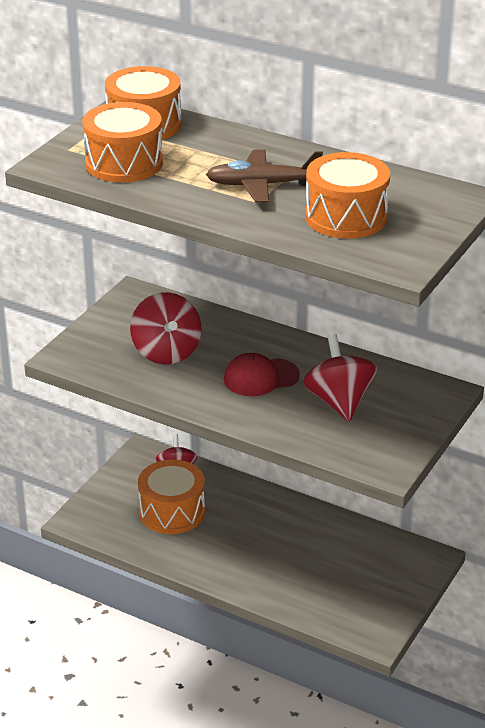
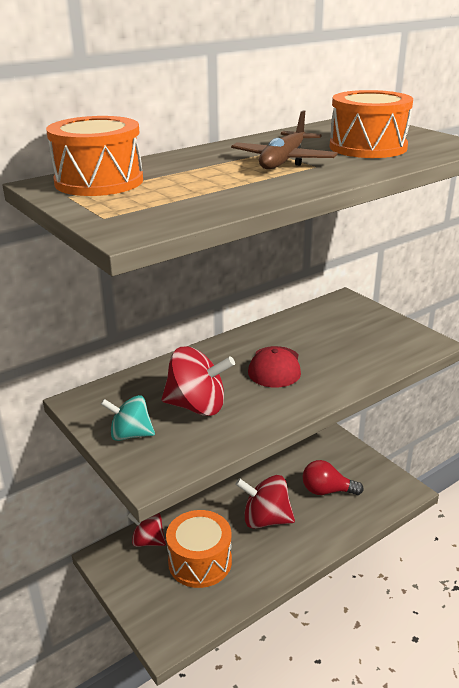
camera: 65 degrees left, 5 degrees down
orange drum [82,102,163,182] -> none
red spinning top [303,334,377,421] -> red spinning top moved to [235,475,295,529]
none -> turquoise spinning top [101,395,155,441]
none -> red light bulb [303,460,364,495]

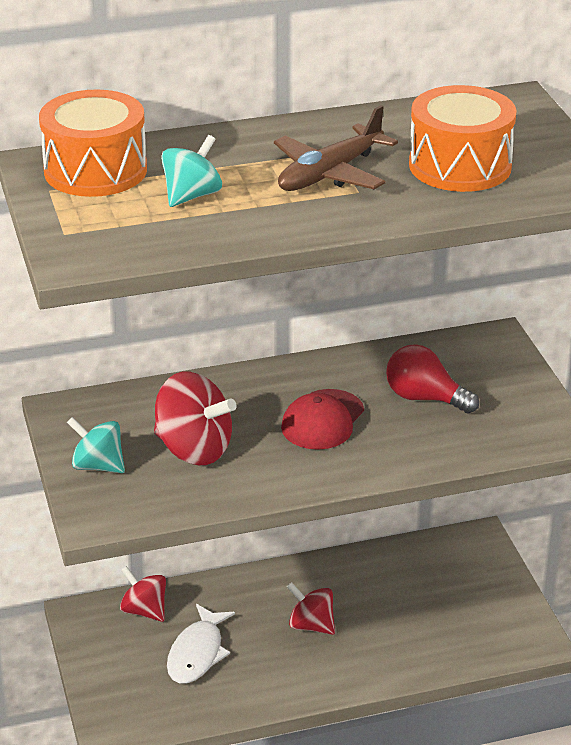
camera: 20 degrees right, 5 degrees up
orange drum [166,510,232,588] -> white fish [167,604,235,684]
red spinning top [235,475,295,529] -> red spinning top [287,582,335,635], size x0.65
red light bulb [303,460,364,495] -> red light bulb moved to [386,344,479,414]
none -> turquoise spinning top [161,135,222,207]

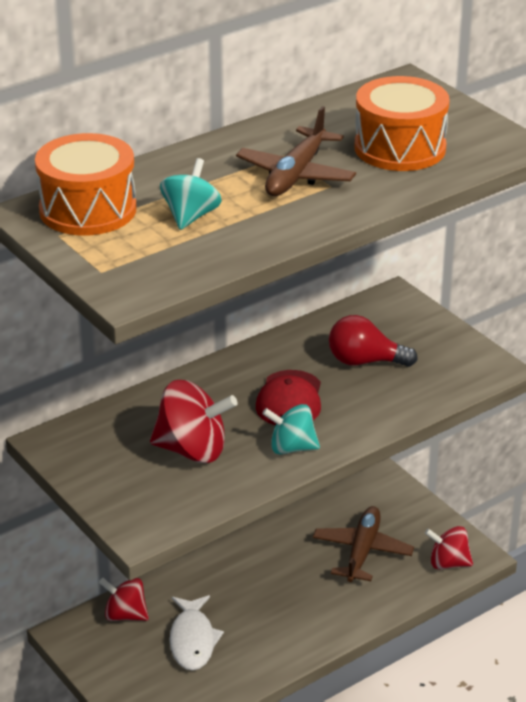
camera: 20 degrees left, 0 degrees up
turquoise spinning top [67,417,125,473] -> turquoise spinning top moved to [262,404,320,455]
red spinning top [287,582,335,635] -> red spinning top moved to [425,526,473,570]
none -> brown plane [313,506,414,582]

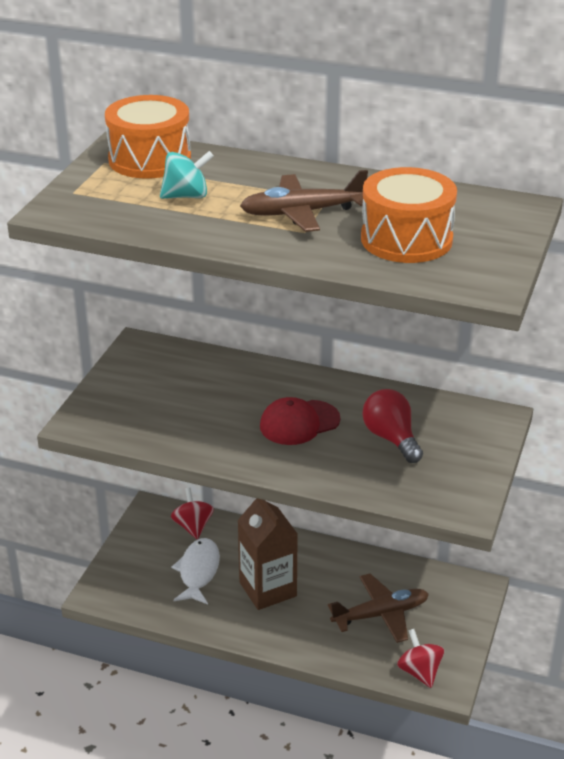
camera: 55 degrees right, 0 degrees up
red spinning top [150,380,238,463] -> none
white fish [170,595,224,671] -> white fish turned 135 degrees clockwise [171,538,220,604]
turquoise spinning top [262,404,320,455] -> none
none -> brown carton [237,498,298,610]

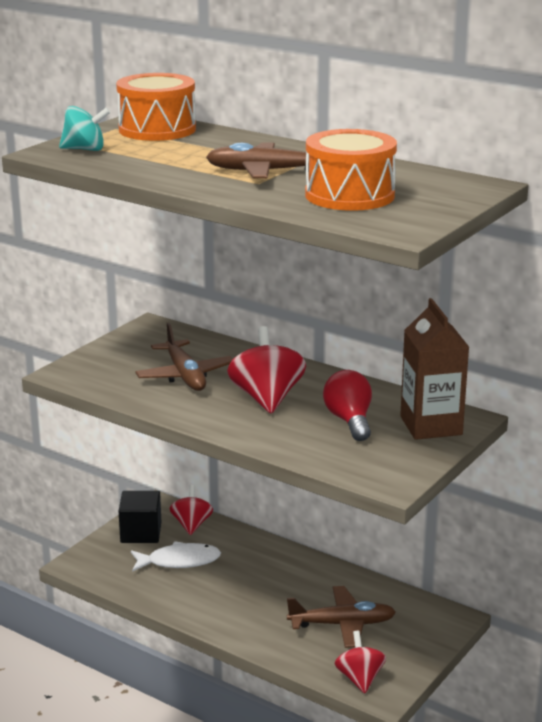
camera: 15 degrees right, 10 degrees down
turquoise spinning top [160,151,214,199] -> turquoise spinning top moved to [59,106,110,151]
white fish [171,538,220,604] -> white fish turned 60 degrees clockwise [131,541,221,572]
brown carton [237,498,298,610] -> brown carton moved to [400,298,469,440]
red cap [260,397,340,445] -> red spinning top [227,326,306,414]
none -> black cube [119,491,161,543]
none -> brown plane [135,322,233,391]

